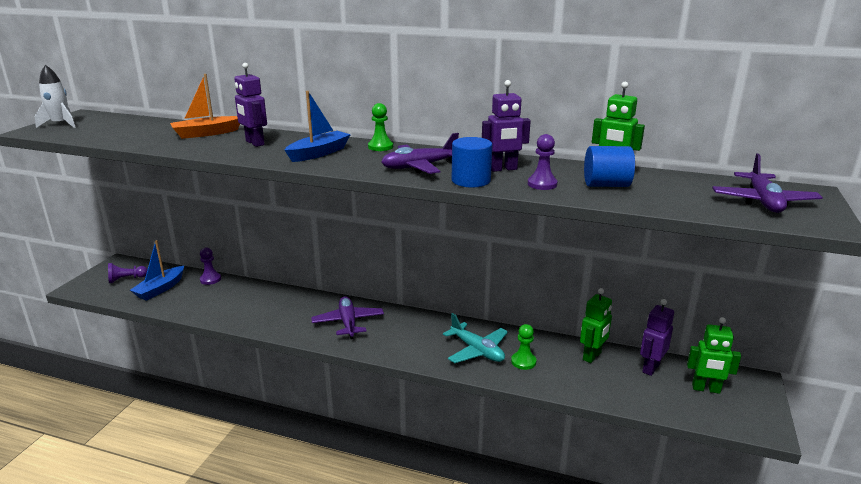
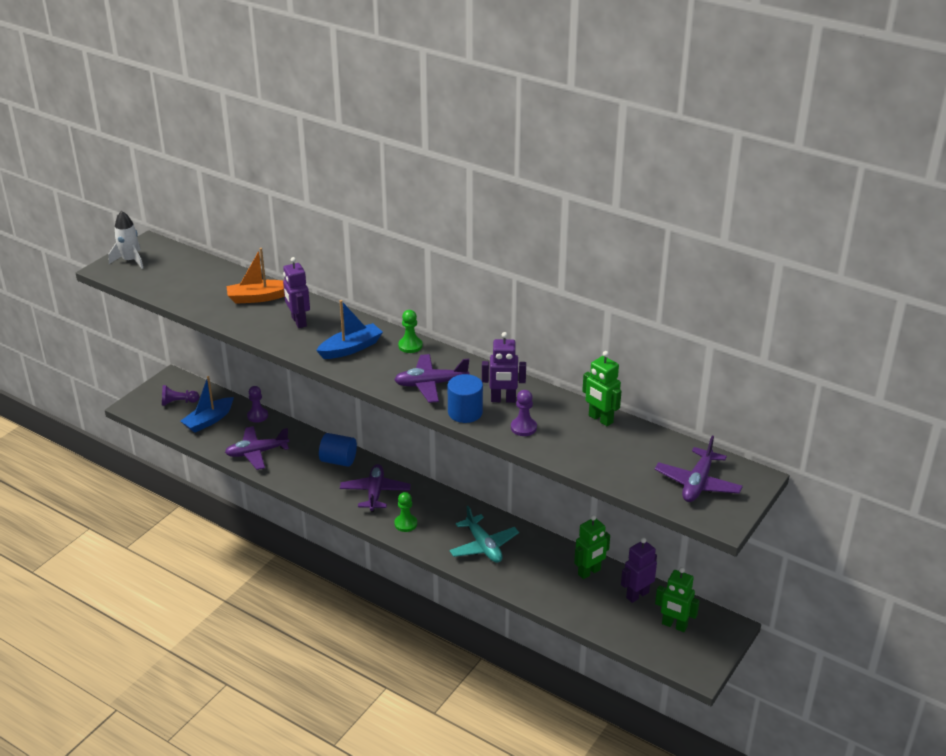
camera: 15 degrees right, 10 degrees up
green pawn [511,324,536,370] -> green pawn moved to [394,492,417,532]
blue cylinder [584,146,635,187] -> blue cylinder moved to [319,433,357,467]
none -> purple plane [225,426,289,470]

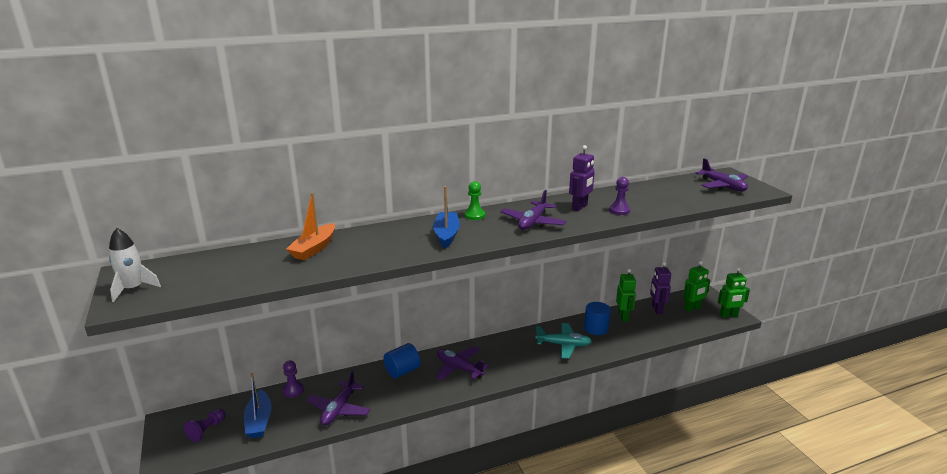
camera: 55 degrees left, 10 degrees down
purple robot [283,257,310,328] -> none
green pawn [394,492,417,532] -> none
blue cylinder [448,374,483,423] -> blue cylinder moved to [584,302,611,335]
green robot [582,351,621,426] -> green robot moved to [718,267,750,318]

